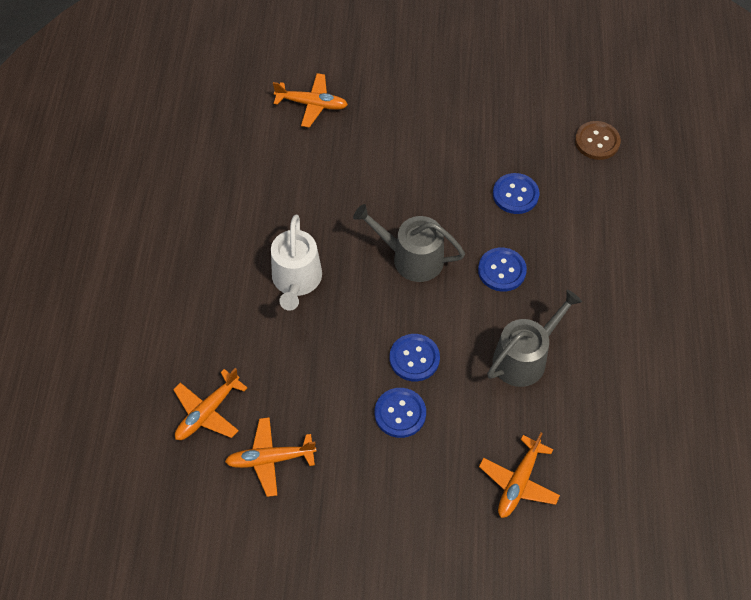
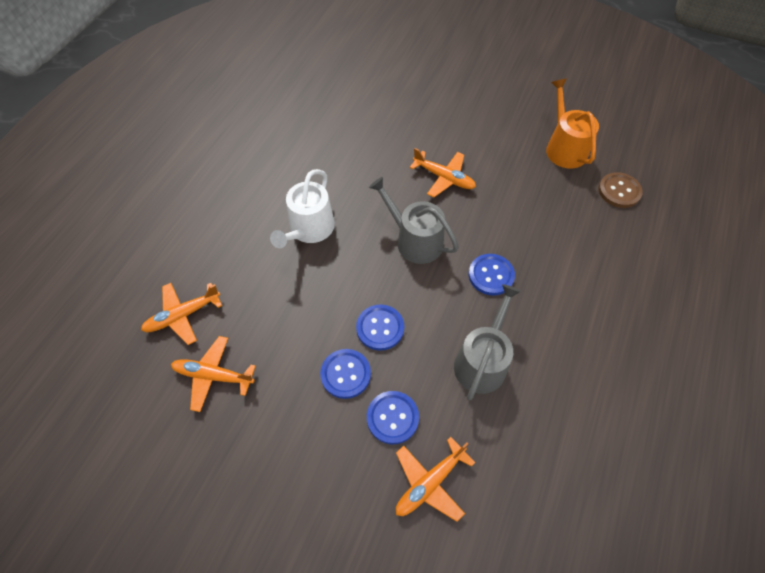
camera: 20 degrees right, 0 degrees up
orange plane [273,73,348,128] -> orange plane moved to [410,148,476,197]
grey watering can [487,290,582,387] -> grey watering can turned 45 degrees counterclockwise [454,284,521,401]
blue button [493,173,539,214] -> blue button moved to [367,391,419,444]
none -> orange watering can [546,79,599,169]

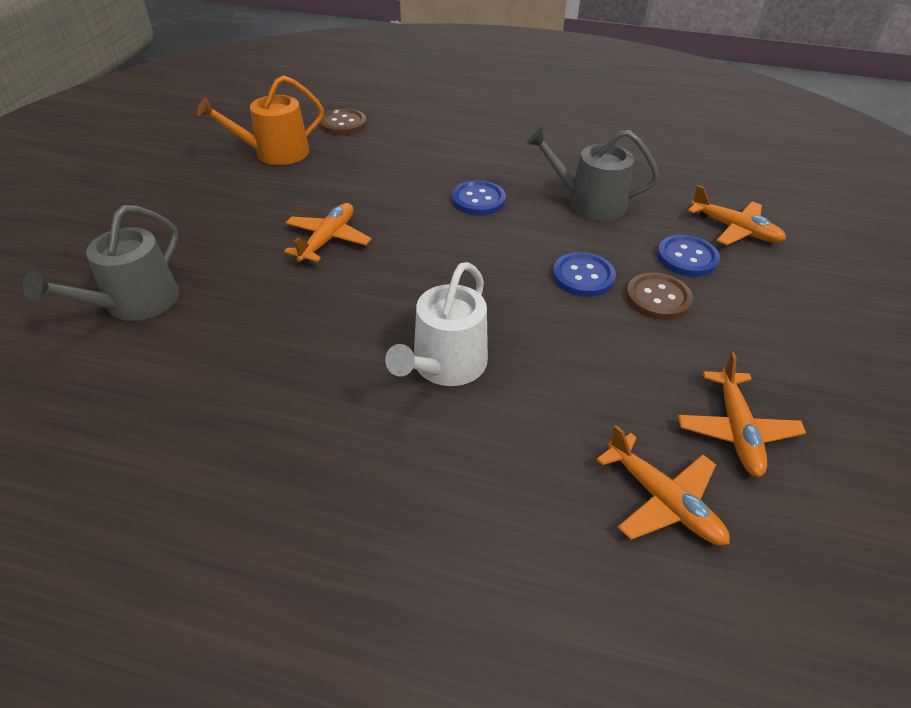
camera: 100 degrees left, 15 degrees down
white watering can [270,169,335,248] -> white watering can turned 105 degrees clockwise [385,262,488,386]
blue button [320,349,371,399] -> brown button [626,273,693,320]
grey watering can [369,177,459,264] -> grey watering can moved to [23,205,179,321]

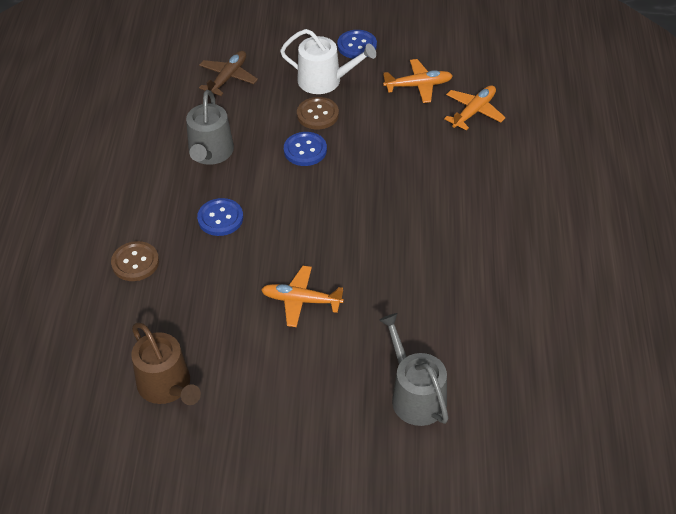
camera: 100 degrees left, 5 degrees up
grey watering can [23,205,179,321] -> grey watering can turned 135 degrees counterclockwise [379,313,449,426]
orange watering can [197,75,324,165] -> brown watering can [131,322,201,405]
brown button [320,108,367,135] -> brown button moved to [111,241,159,281]
white watering can [385,262,488,386] -> white watering can moved to [280,29,376,94]
blue button [657,235,720,277] -> blue button moved to [337,30,377,59]
orange plane [688,185,786,245] -> brown plane [199,51,258,96]

